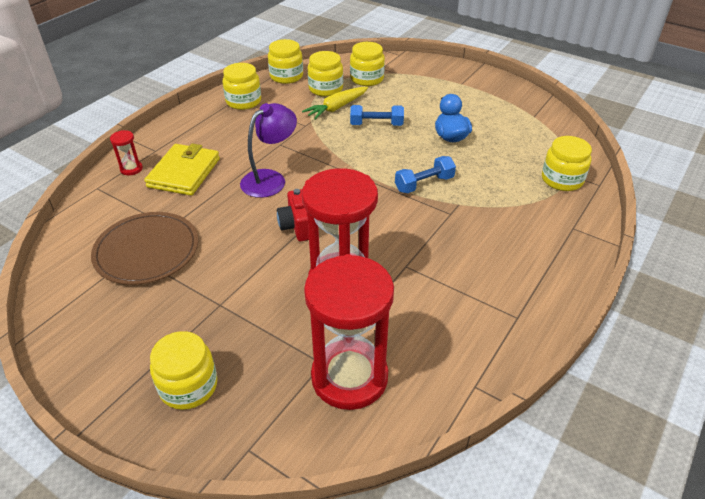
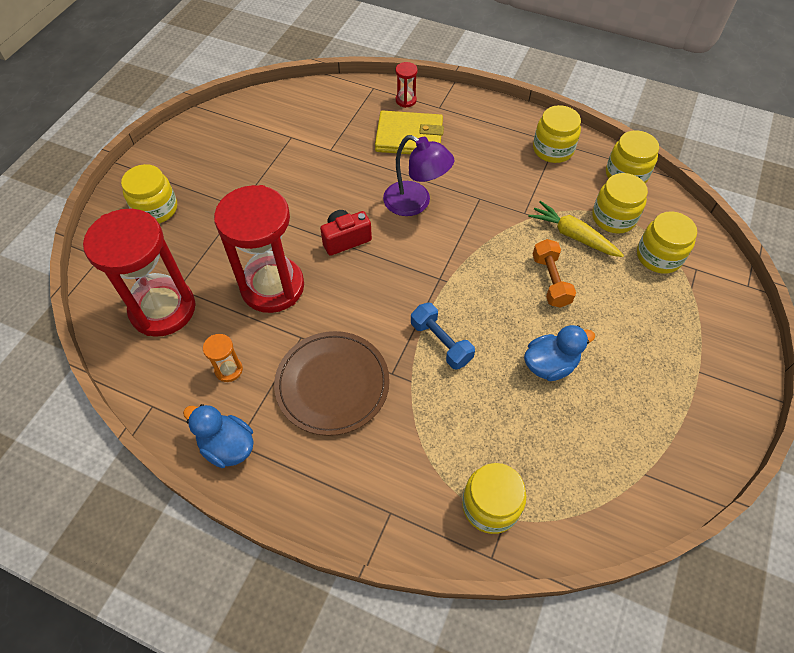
camera: 80 degrees right, 15 degrees up
brown plate [91,212,198,285] -> brown plate moved to [274,331,390,436]
blue dumbbell [350,105,404,126] -> orange dumbbell [533,239,576,308]
none -> blue duck [183,404,254,468]
none -> orange hourglass [203,334,243,382]

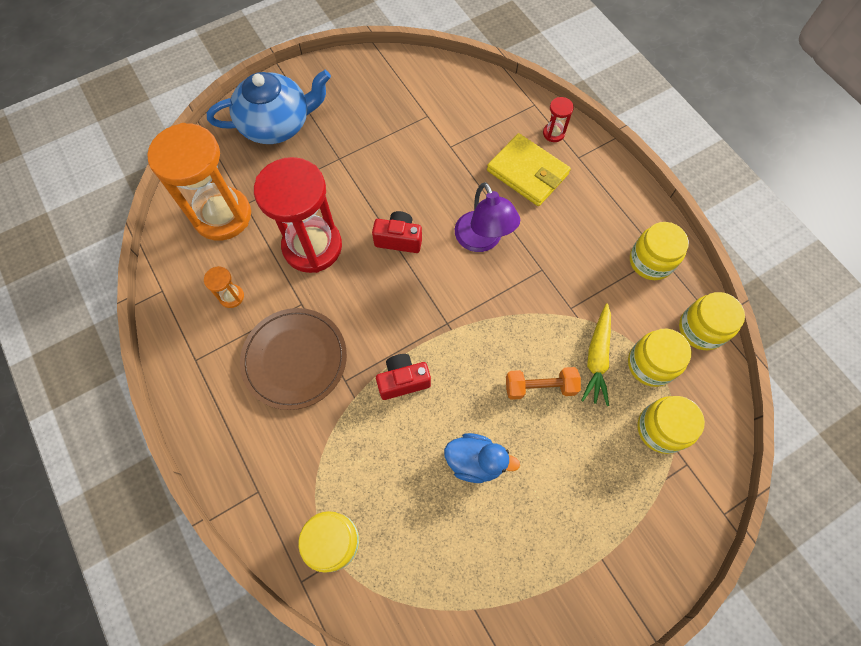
camera: 35 degrees right, 10 degrees up
red hourglass [83,209,196,337] -> orange hourglass [147,123,251,241]
yellow jar [121,164,177,223] -> blue teapot [207,70,331,144]
blue duck [183,404,254,468] -> none
blue dumbbell [411,303,475,370] -> red camera [376,354,431,400]
yellow carrot [528,201,624,257] -> yellow carrot turned 150 degrees counterclockwise [581,303,611,406]
orange dumbbell [533,239,576,308] -> orange dumbbell turned 60 degrees clockwise [506,367,581,400]

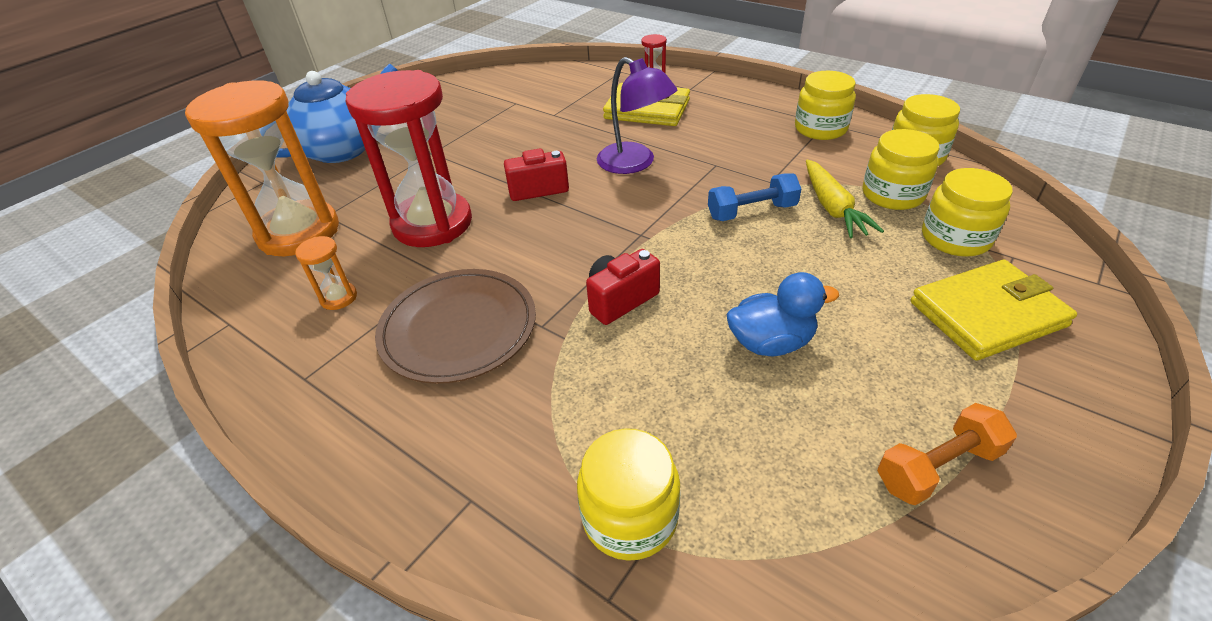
camera: 20 degrees left, 25 degrees down
orange dumbbell [506,367,581,400] -> orange dumbbell moved to [877,403,1017,505]
none -> blue dumbbell [708,173,801,221]
none -> yellow wallet [911,260,1077,361]

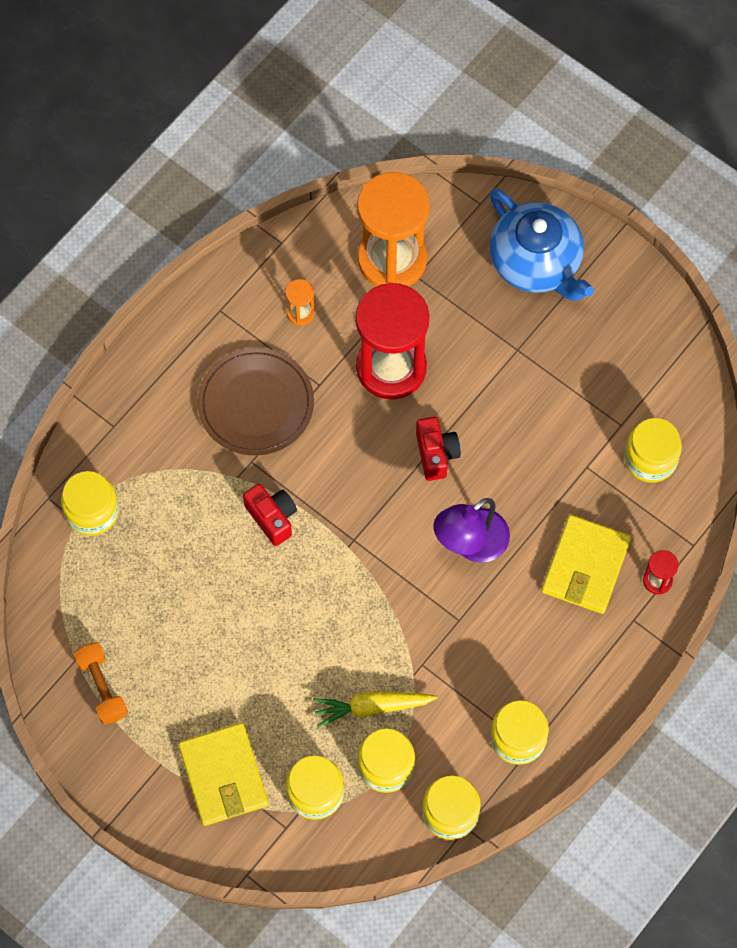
camera: 90 degrees right, 25 degrees up
blue dumbbell [708,173,801,221] -> none
blue duck [727,272,839,356] -> none
none -> yellow jar [624,418,682,483]

